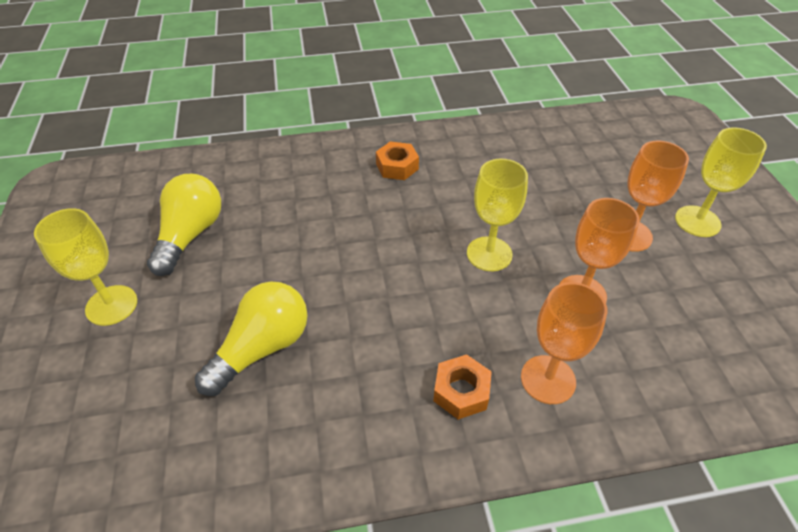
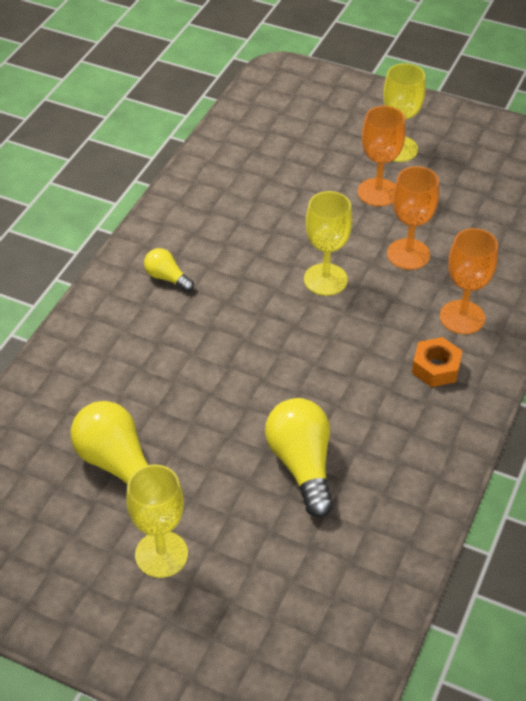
camera: 55 degrees left, 0 degrees up
orange nut [376,141,419,180] -> yellow light bulb [144,248,194,292]

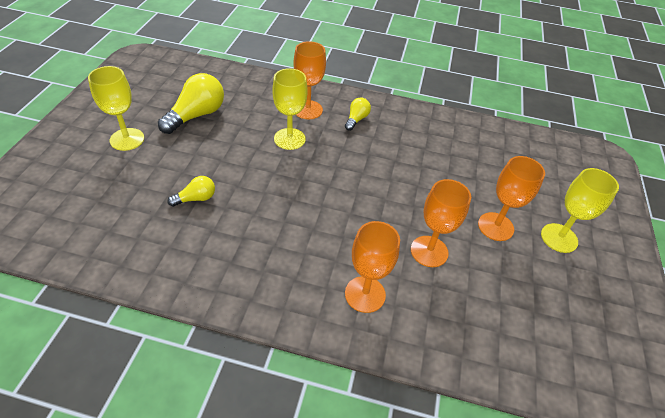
camera: 75 degrees right, 0 degrees up
yellow light bulb [265,398,334,517] -> yellow light bulb [168,176,215,207], size x0.54
yellow goblet [304,191,352,296] -> yellow goblet moved to [272,68,308,150]
orange nut [412,337,462,387] -> none
none -> orange goblet [294,41,326,119]

